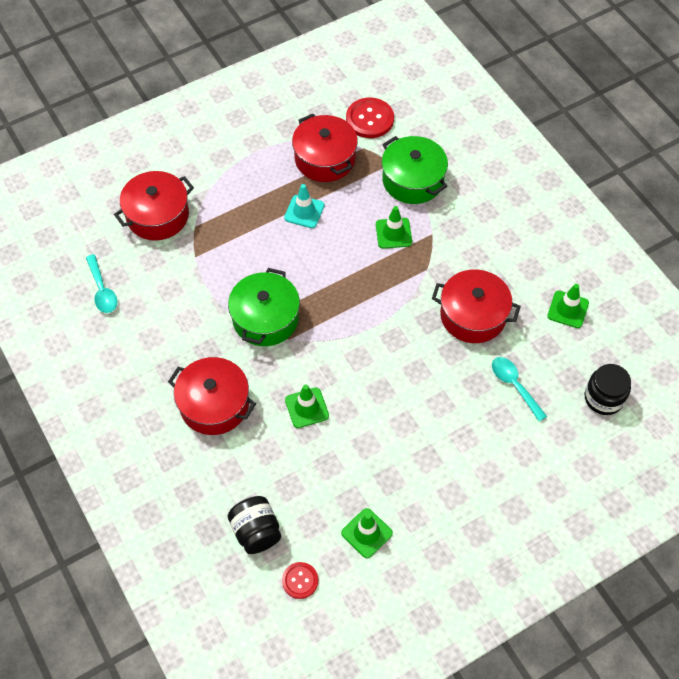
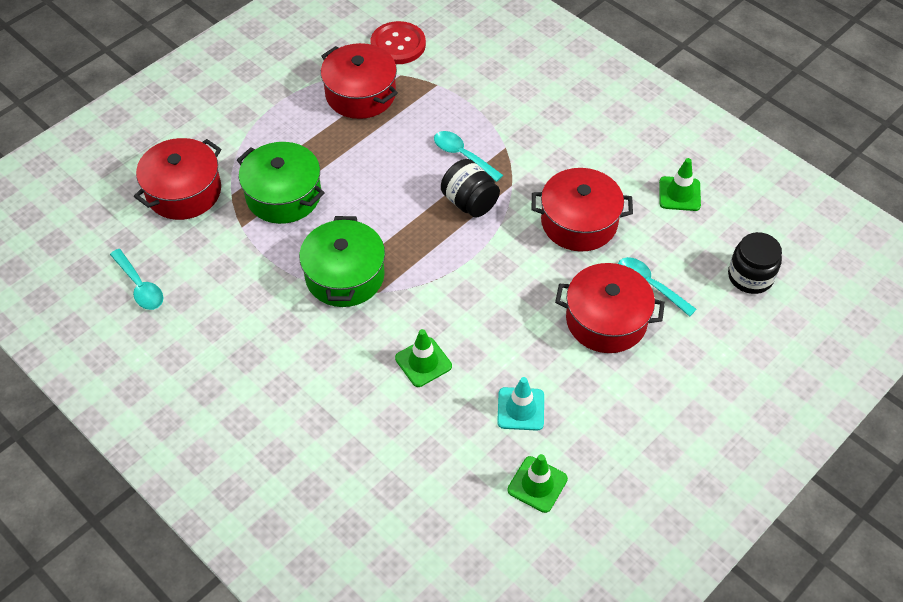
camera: 15 degrees left, 5 degrees down
red pot [168,357,256,435] -> red pot moved to [555,263,665,353]
black jar [228,496,281,554] -> black jar moved to [441,159,500,218]
red button [282,562,318,599] -> none
turquoise traffic cone [284,184,324,228] -> turquoise traffic cone moved to [497,377,544,431]
green traffic cone [376,206,412,249] -> turquoise spoon [434,131,503,182]
green pot [382,136,448,204] -> green pot moved to [237,142,325,224]

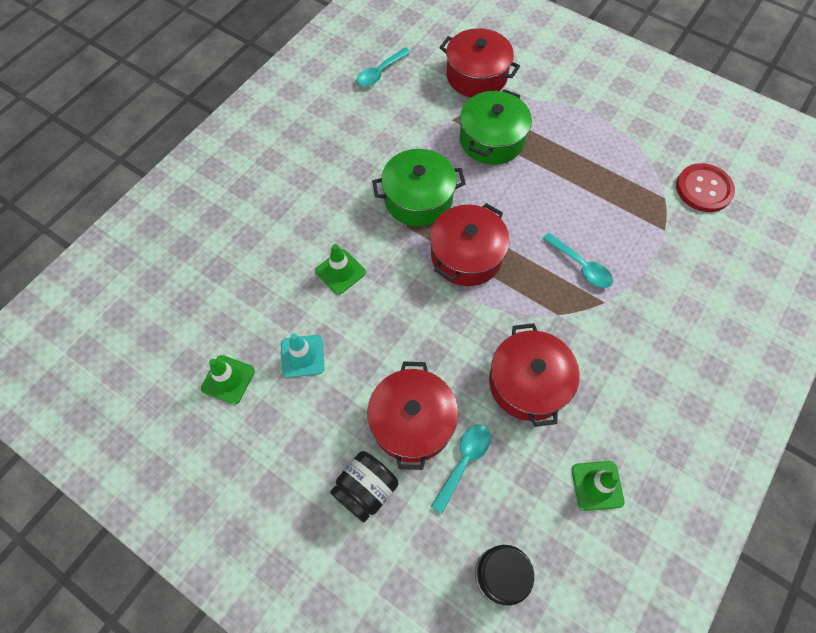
camera: 80 degrees right, 10 degrees up
red pot [321,43,398,119] -> red pot moved to [430,203,510,286]
turquoise spoon [434,131,503,182] -> turquoise spoon turned 105 degrees clockwise [542,233,613,288]
black jar [441,159,500,218] -> black jar moved to [330,451,398,522]

